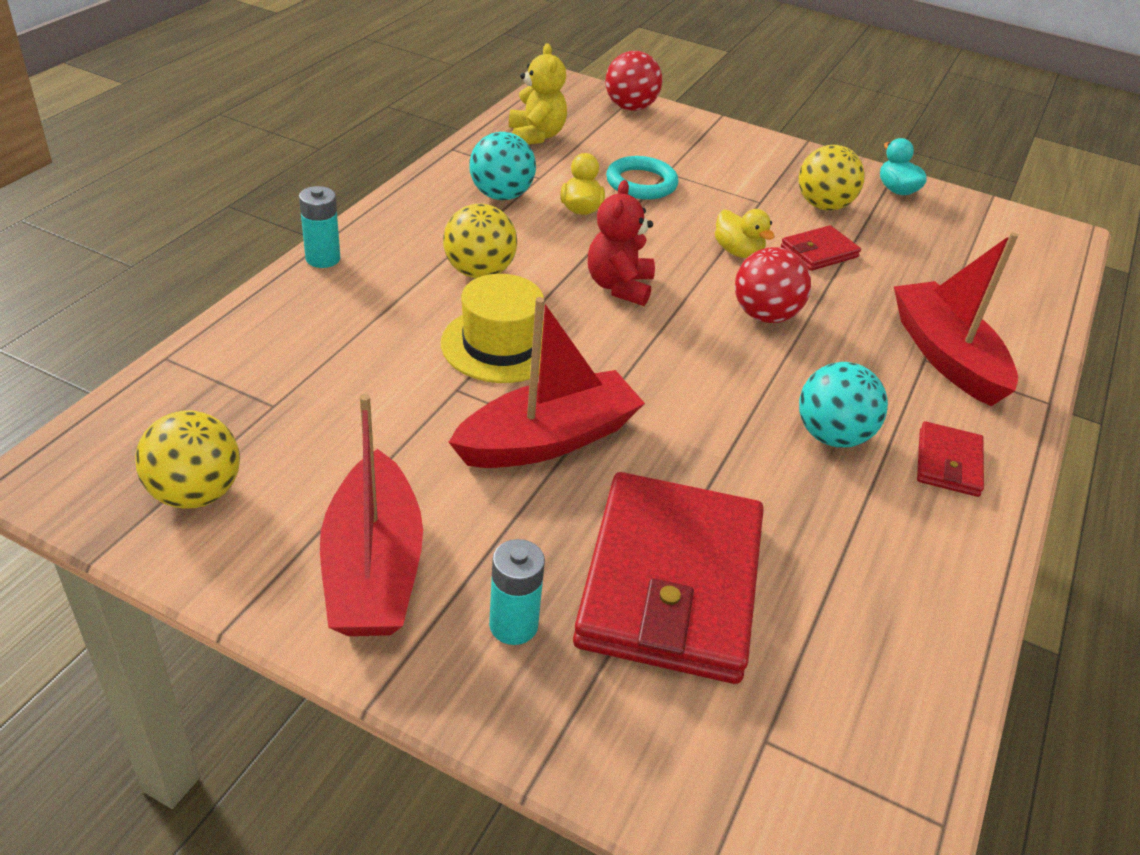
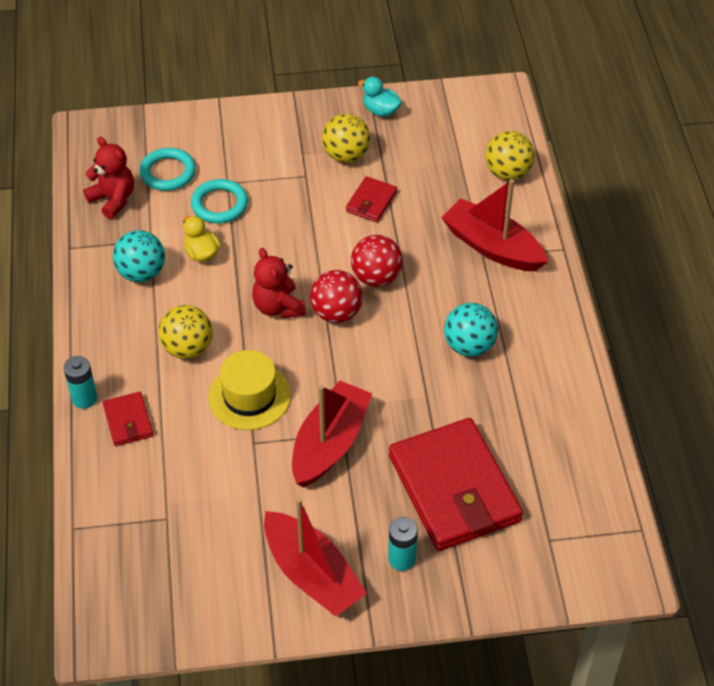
camera: 30 degrees left, 10 degrees up
yellow ball [135,411,240,509] -> yellow ball moved to [485,131,535,180]
yellow teddy bear [509,43,567,145] -> red teddy bear [83,137,134,219]
red ball [605,51,662,111] -> red ball moved to [310,270,363,323]
yellow duck [715,209,775,258] -> none
red wallet [917,421,984,497] -> red wallet moved to [103,392,153,446]
none -> turquoise ring [140,148,196,191]

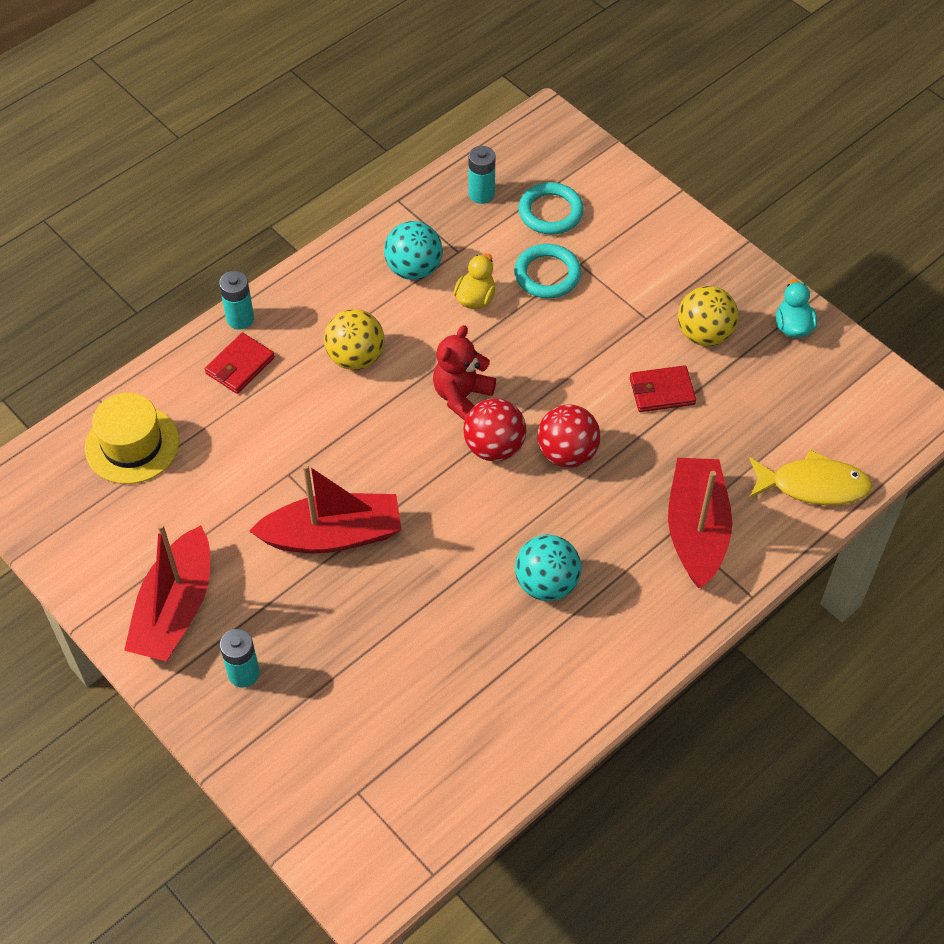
camera: 55 degrees right, 5 degrees up
red teddy bear [83,137,134,219] -> turquoise battery [468,146,495,204]
yellow hat [208,350,291,430] -> yellow hat moved to [85,393,179,484]
red wallet [389,418,523,551] -> none
yellow ball [485,131,535,180] -> yellow fish [749,449,873,505]

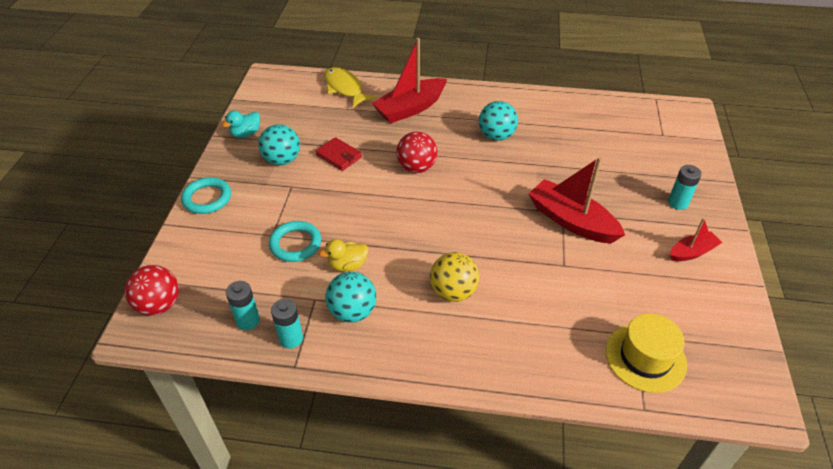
camera: 130 degrees left, 10 degrees down
red boat [124,523,210,661] -> red boat [670,218,722,261], size x0.55
red wallet [205,333,275,394] -> none
turquoise battery [219,271,254,330] -> turquoise battery moved to [271,299,303,349]
red teddy bear [433,325,496,421] -> none
red ball [463,398,526,461] -> red ball moved to [125,265,179,315]
turquoise ring [518,182,584,235] -> turquoise ring moved to [181,177,231,214]
yellow ball [678,286,738,346] -> turquoise ball [258,124,300,165]

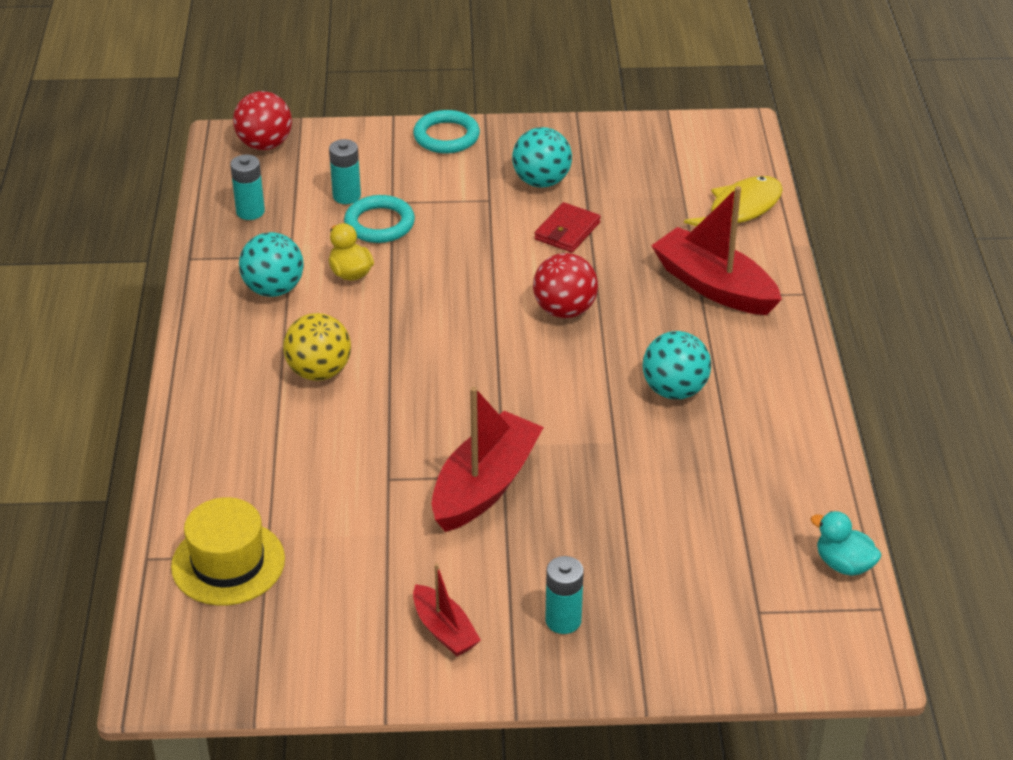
camera: 80 degrees right, 5 degrees down
turquoise duck [222,111,260,138] -> turquoise duck moved to [811,511,881,576]
turquoise battery [271,299,303,349] -> turquoise battery moved to [329,139,361,204]

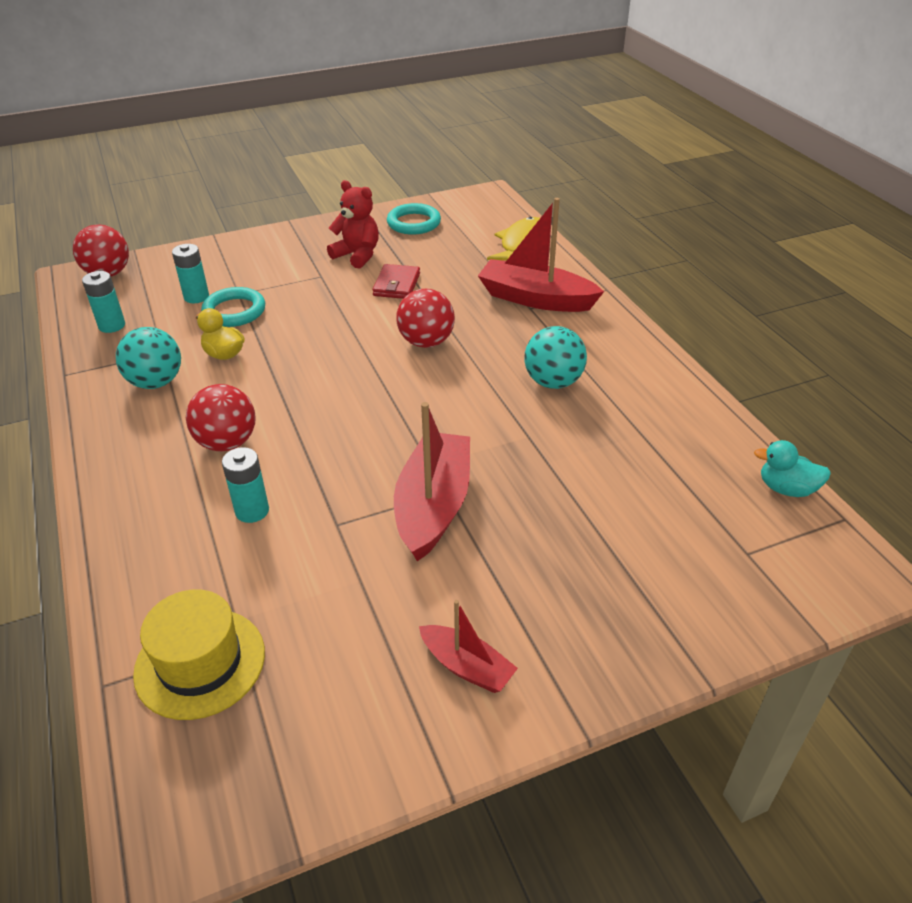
camera: 20 degrees left, 0 degrees up
yellow ball [283,313,351,381] -> red ball [186,384,255,451]
turquoise ring [413,110,480,153] -> turquoise ring moved to [387,203,441,235]
turquoise ball [512,127,572,188] -> red teddy bear [327,180,379,269]
turquoise battery [545,556,584,634] -> turquoise battery moved to [222,447,269,523]

